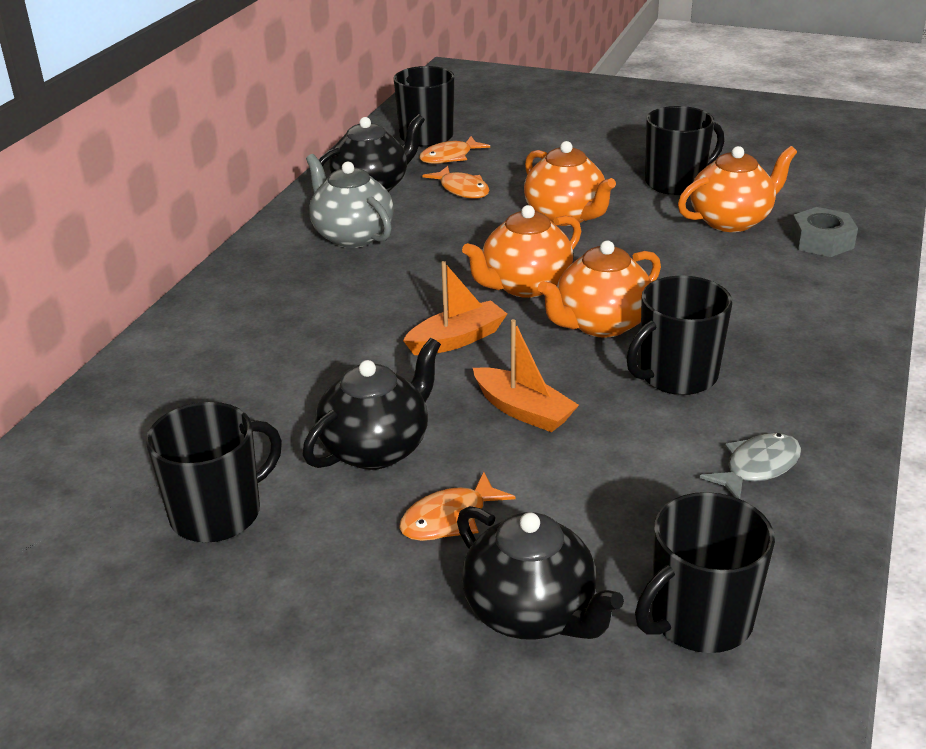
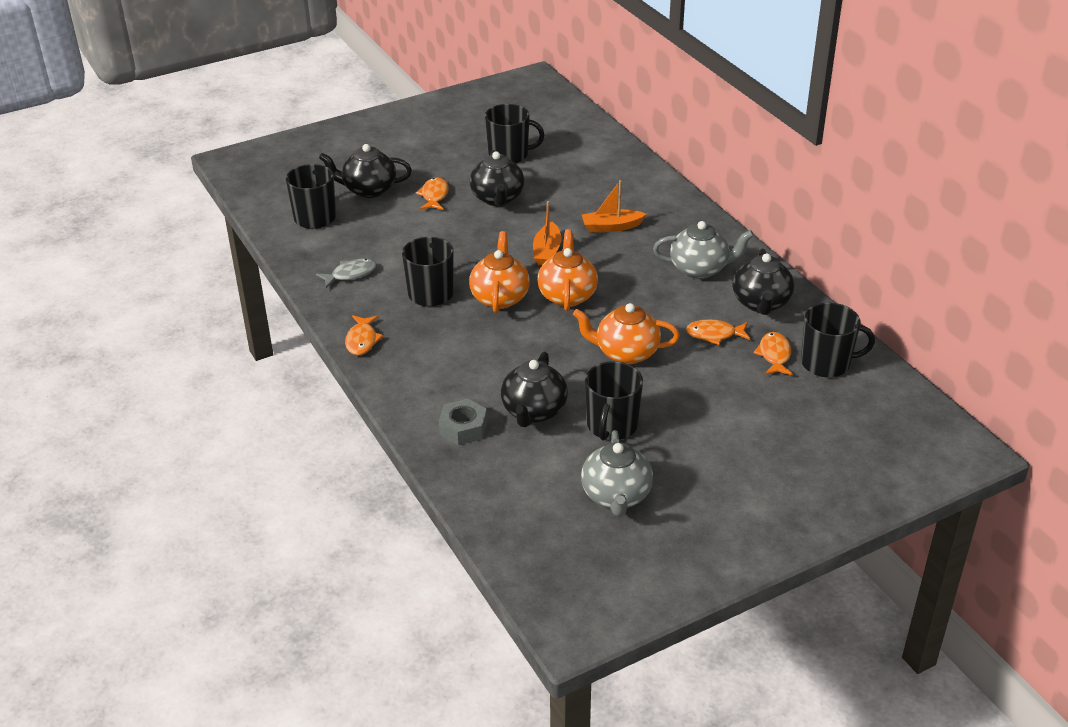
camera: 130 degrees right, 5 degrees up
black mug [146,402,282,543] -> black mug turned 90 degrees counterclockwise [485,104,544,164]
orange boat [473,319,579,432] -> orange boat moved to [582,180,646,232]
orange teapot [678,146,797,232] -> black teapot [501,351,568,427]
grey fish [699,433,801,499] -> grey fish turned 120 degrees counterclockwise [316,259,376,288]
none -> orange fish [345,315,383,355]
none -> grey teapot [581,430,653,516]

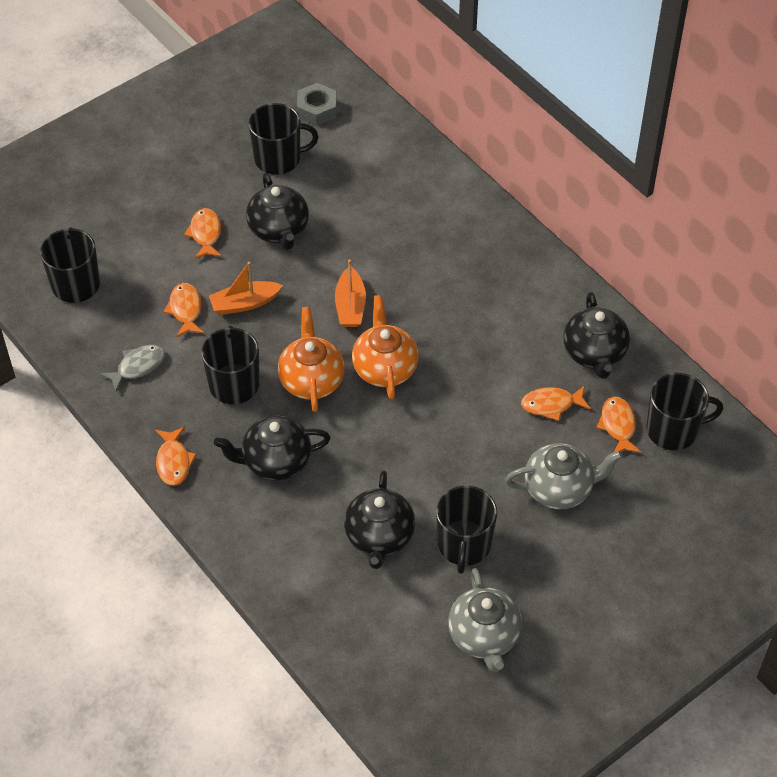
camera: 10 degrees left, 15 degrees up
black teapot [319,144,412,198] -> black teapot moved to [214,415,330,481]
grey nut [439,399,487,445] -> grey nut moved to [297,83,336,126]
orange teapot [573,303,680,364] -> none
orange boat [582,180,646,232] -> orange boat moved to [209,262,283,315]
grey teapot [653,221,754,279] -> grey teapot moved to [505,443,623,509]
none -> orange fish [164,283,204,337]

